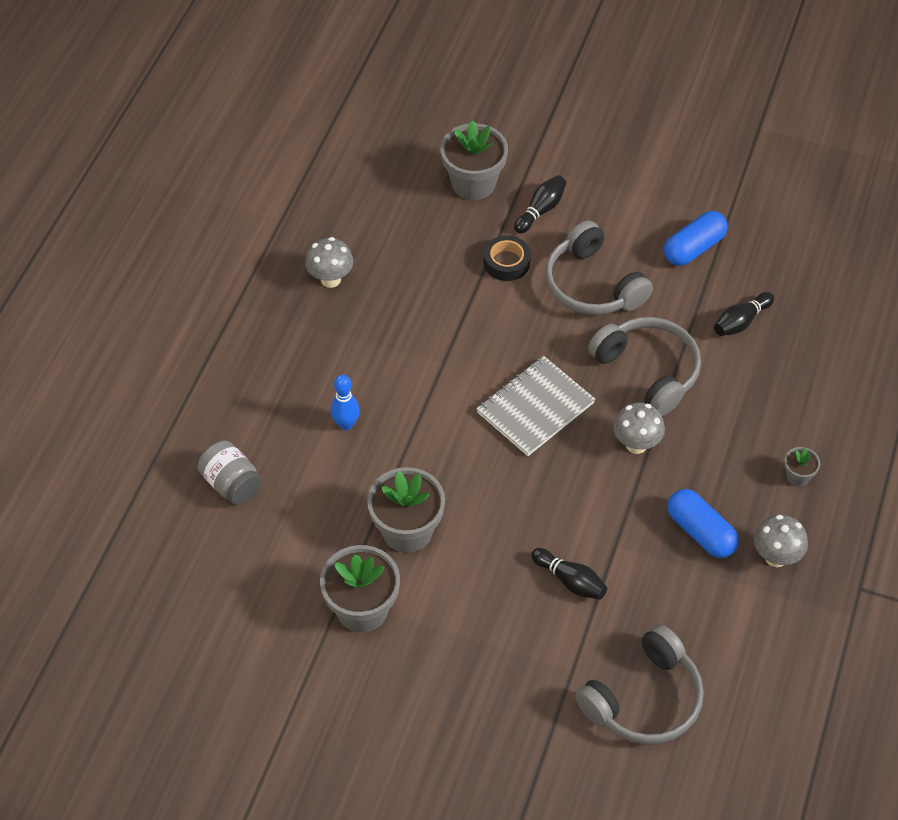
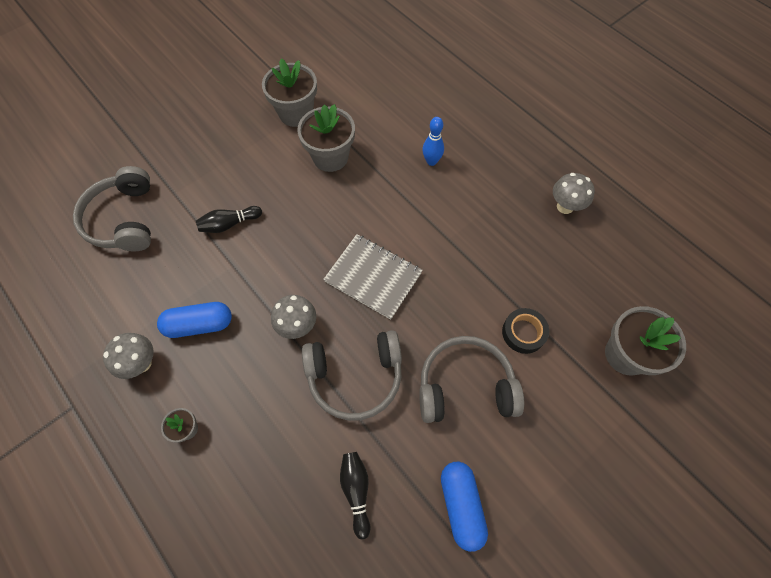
camera: 120 degrees right, 10 degrees up
grey jar [197,440,262,505] -> none
grey notebook [476,356,595,456] -> grey notebook turned 45 degrees counterclockwise [323,234,423,320]
black bowling pin [514,175,566,234] -> none

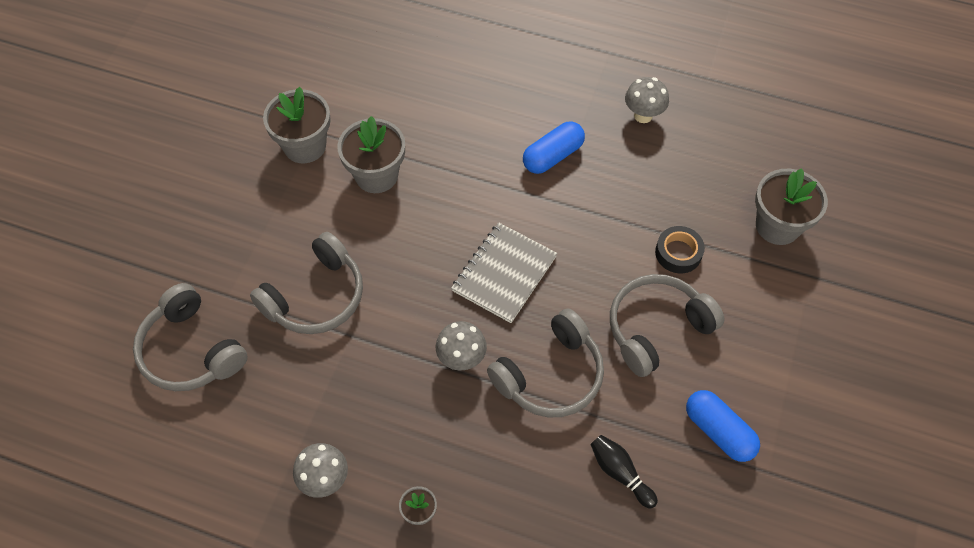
camera: 30 degrees left, 5 degrees down
blue capsule [157,302,232,338] -> blue capsule moved to [523,121,585,174]
black bowling pin [196,206,262,233] -> grey headphones [250,232,363,334]
grey notebook [323,234,423,320] -> grey notebook turned 60 degrees counterclockwise [451,222,557,323]
blue bowling pin [422,117,444,166] -> none

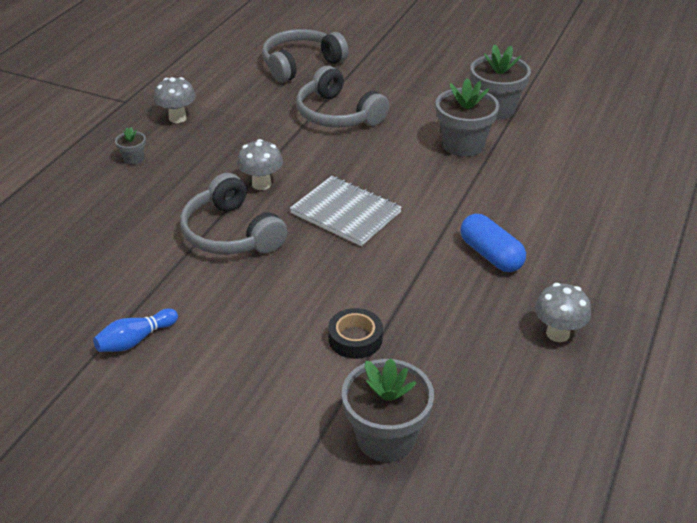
camera: 95 degrees right, 20 degrees down
black bowling pin [590,435,658,509] -> none
grey headphones [610,274,725,377] -> none
blue capsule [686,390,760,462] -> blue bowling pin [93,309,178,352]

